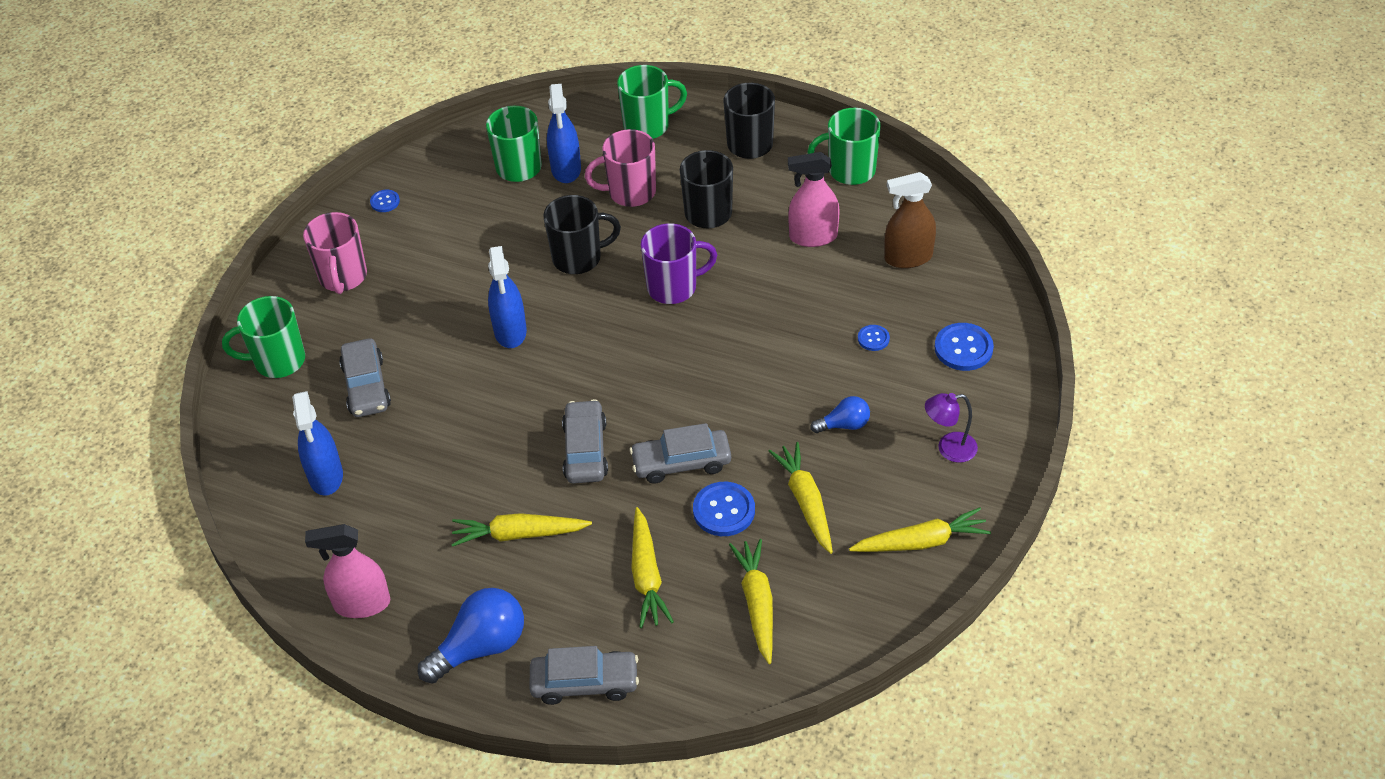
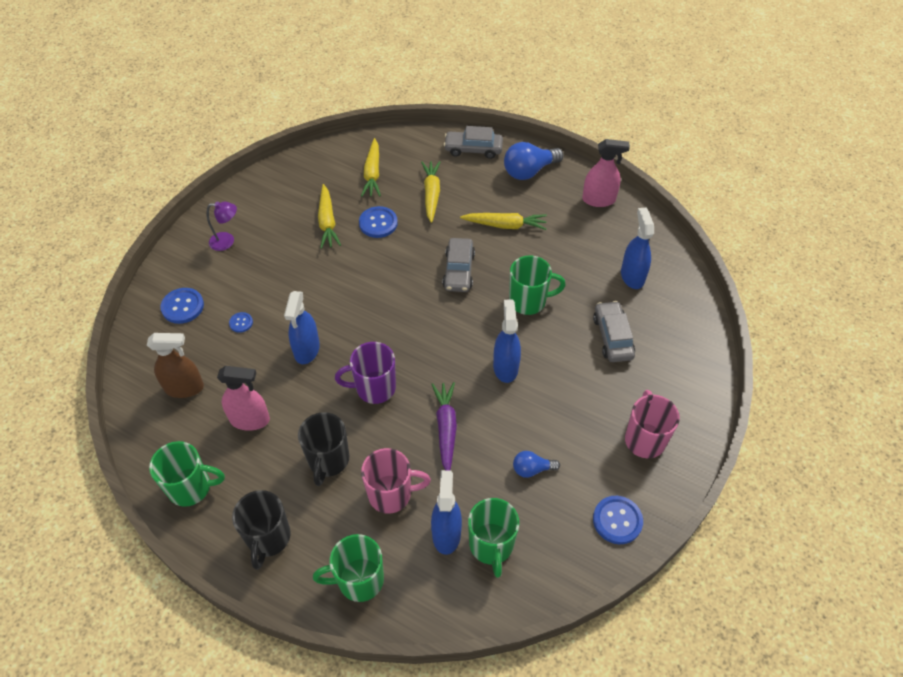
camera: 175 degrees left, 5 degrees up
green mug [222,296,305,378] -> green mug moved to [509,255,566,315]
blue button [370,190,400,212] -> blue button [593,496,643,544], size x1.81
black mug [543,195,621,274] -> purple carrot [431,382,457,470]
grey car [630,423,731,484] -> none
blue light bulb [810,396,870,433] -> blue light bulb moved to [513,451,560,478]
yellow carrot [849,507,991,552] -> none
none -> blue spray bottle [284,291,320,364]

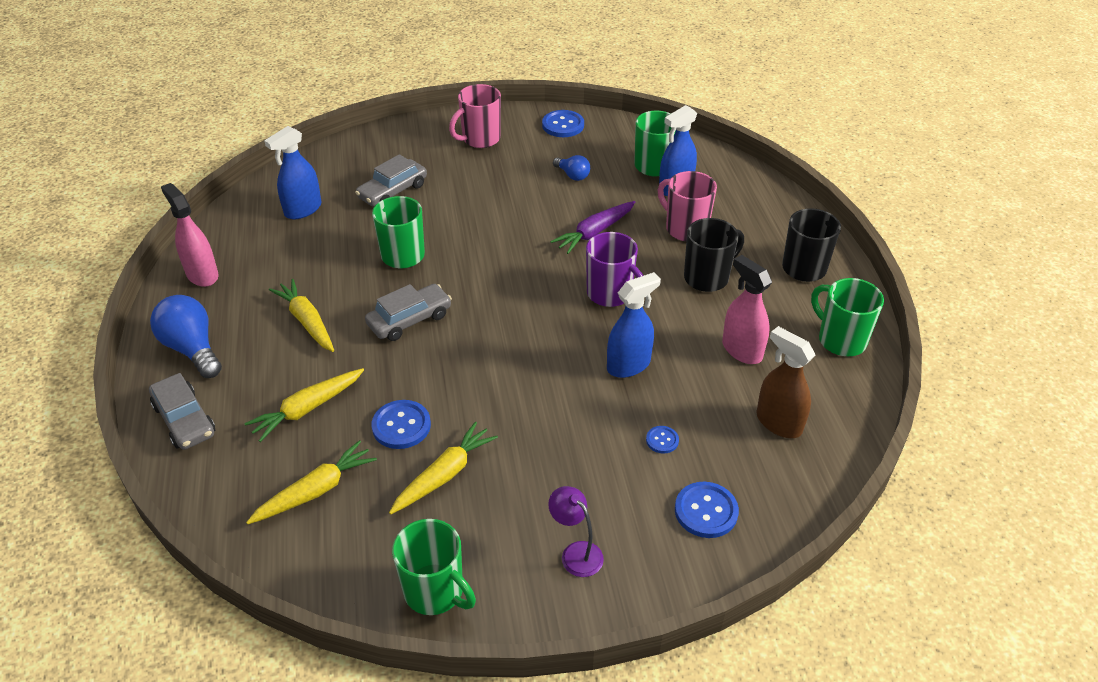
camera: 130 degrees left, 10 degrees down
green mug [313,534,384,602] -> green mug moved to [392,519,476,615]
blue spray bottle [493,299,521,383] -> none
blue light bulb [504,142,564,180] -> blue light bulb turned 150 degrees counterclockwise [150,295,222,378]

